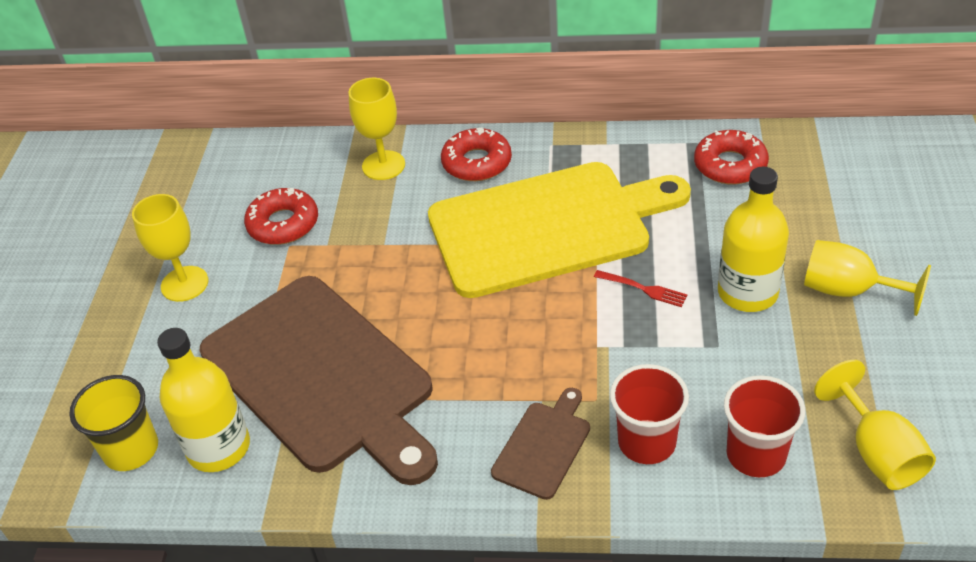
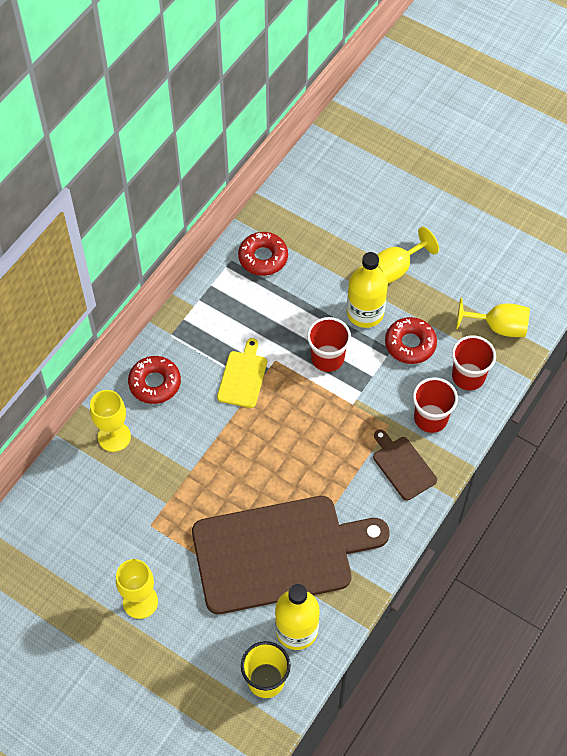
camera: 65 degrees left, 15 degrees up
red donut [244,188,318,245] -> red donut moved to [385,317,437,364]
yellow cutting board [428,162,691,298] -> yellow cutting board [217,338,267,408], size x0.42
red fork [594,270,688,307] -> red cup [307,317,351,372]

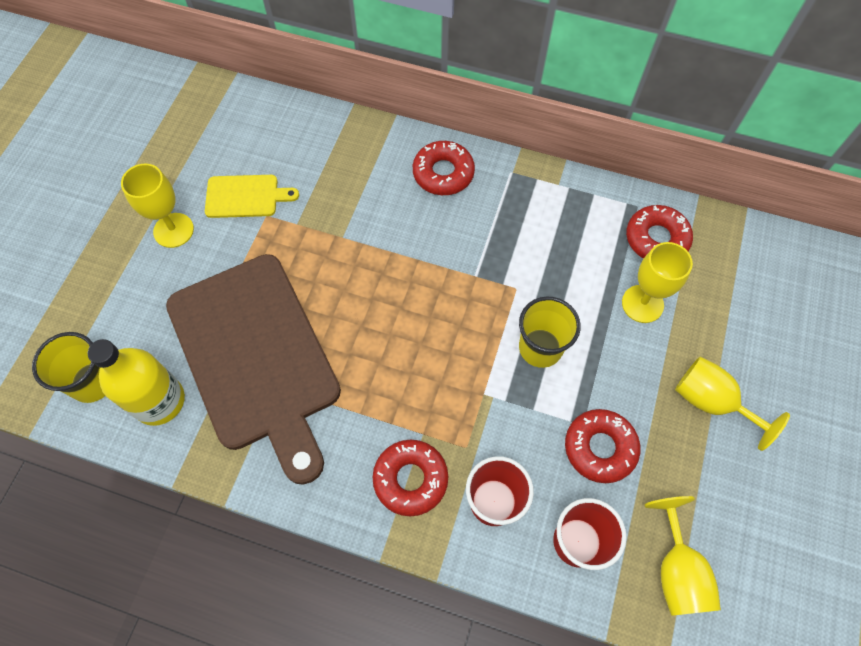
camera: 75 degrees right, 5 degrees up
yellow goblet [90,390,131,452] -> yellow goblet moved to [622,242,693,323]
yellow cutting board [217,338,267,408] -> yellow cutting board moved to [205,175,299,218]
red cup [307,317,351,372] -> yellow cup [519,296,581,368]
yellow bottle [347,252,388,328] -> none
brown cutting board [373,429,437,501] -> red donut [373,440,448,516]

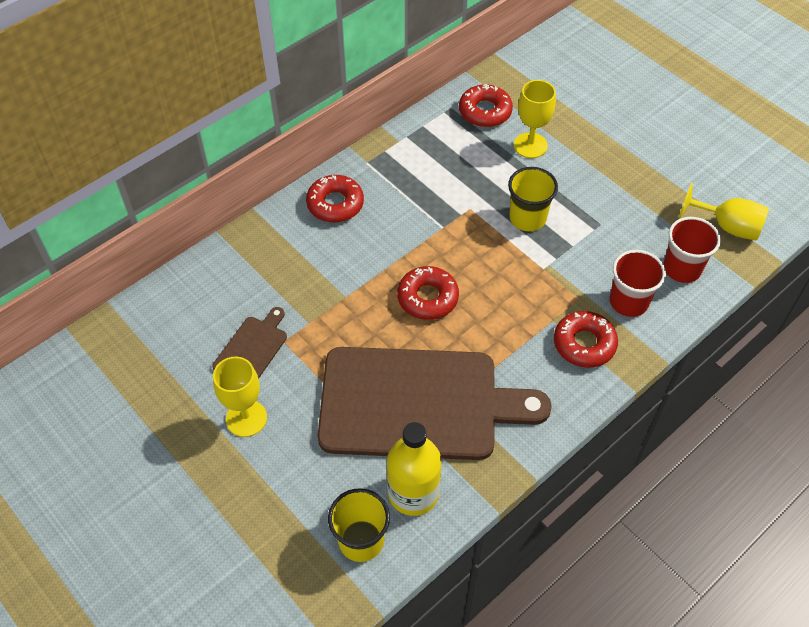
camera: 60 degrees left, 10 degrees down
yellow cutting board [205,175,299,218] -> brown cutting board [212,307,287,379]
red donut [565,409,640,483] -> red donut moved to [397,266,459,320]
yellow goblet [675,357,790,451] -> none

